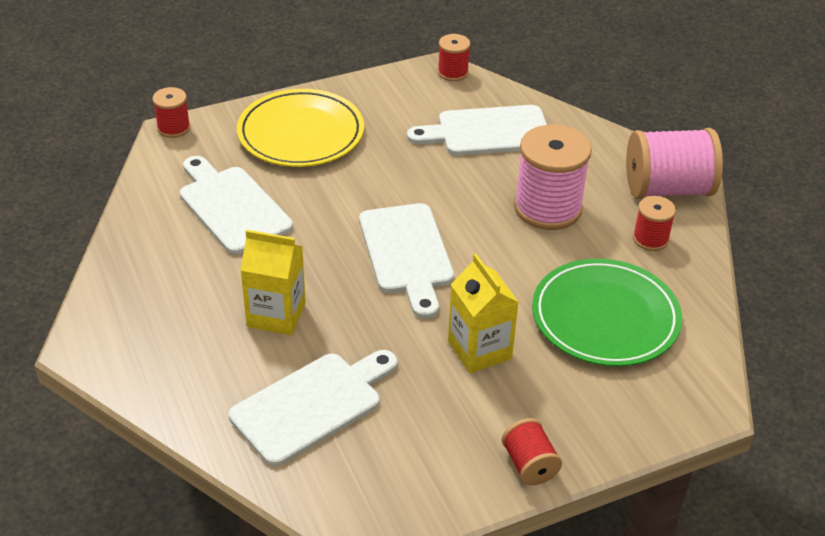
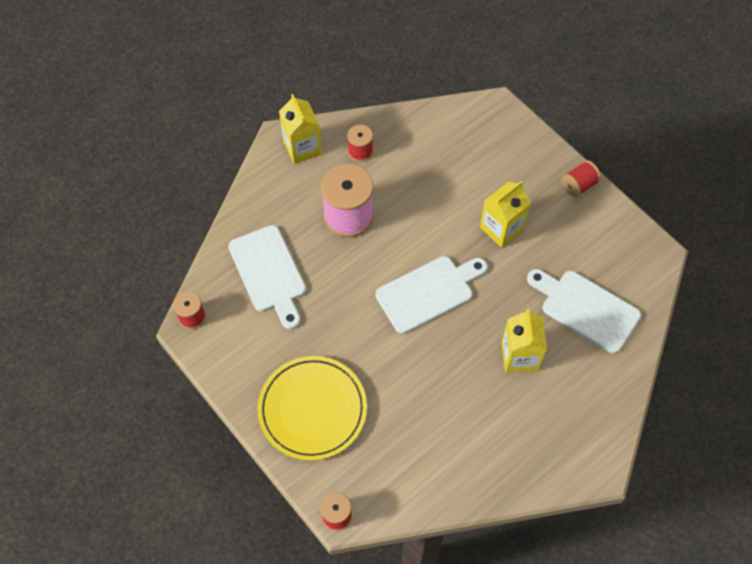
camera: 105 degrees left, 20 degrees up
white cutting board [180,156,293,254] -> none
green plate [532,258,682,367] -> none
pink spool [626,128,723,199] -> yellow carton [279,94,322,164]

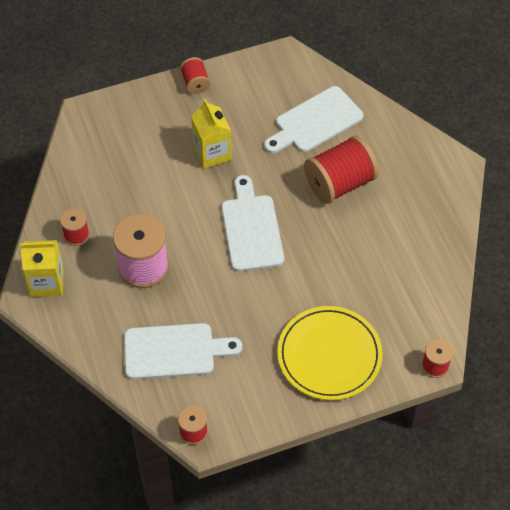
camera: 70 degrees left, 5 degrees down
yellow carton [502,309,547,373] -> red spool [304,135,379,204]

